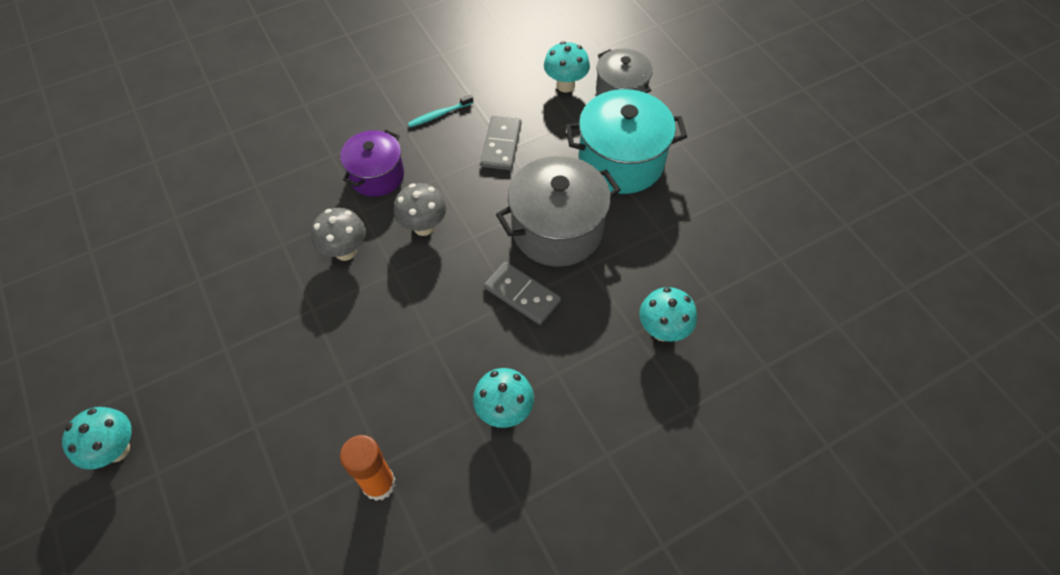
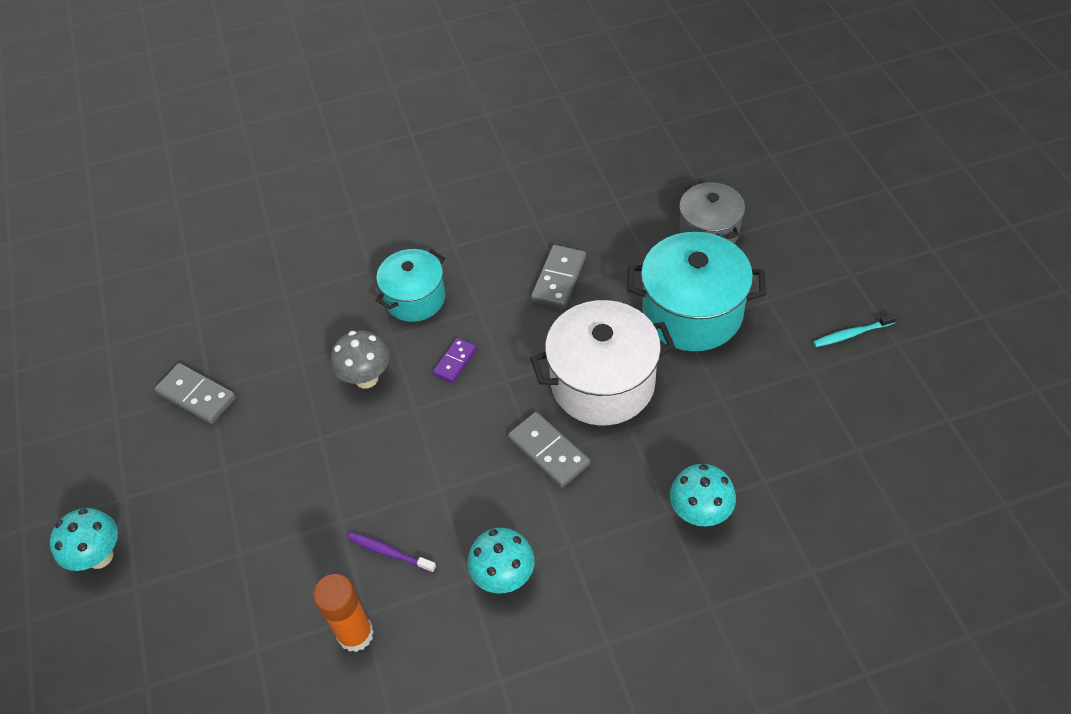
camera: 15 degrees right, 5 degrees down
purple pot [340,130,404,197] -> turquoise pot [375,249,446,322]
grey mushroom [394,183,446,236] -> purple domino [433,338,477,383]
turquoise toothbrush [408,95,473,127] -> turquoise toothbrush moved to [813,313,897,347]
grey pot [496,156,621,267] -> white pot [530,300,675,425]
turquoise mushroom [544,41,590,93] -> none
none -> grey domino [155,363,236,424]
none -> purple toothbrush [347,532,436,573]

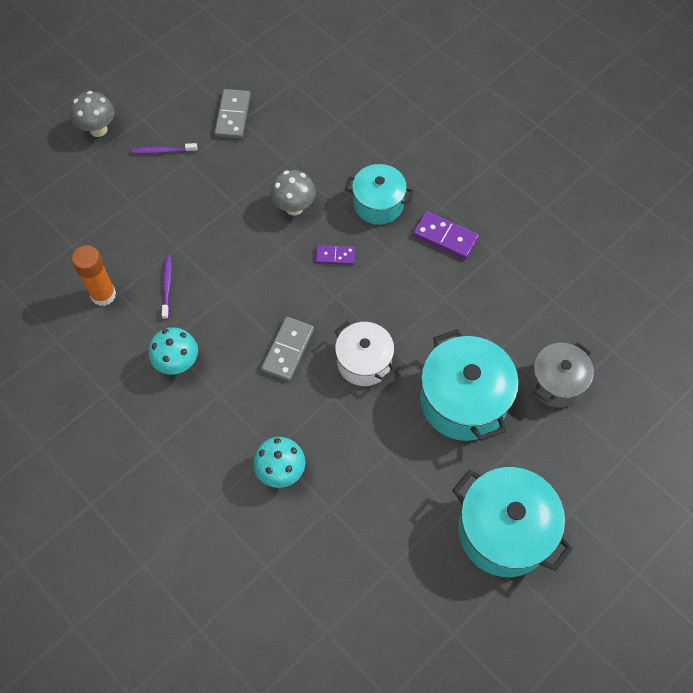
camera: 60 degrees right, 10 degrees up
turquoise mushroom [50,508,118,571] -> grey mushroom [70,91,114,137]
white pot [530,300,675,425] -> white pot [335,321,395,386], size x0.63
grey domino [531,245,586,309] -> none
turquoise toothbrush [813,313,897,347] -> turquoise pot [452,467,573,577]
none -> purple toothbrush [131,143,197,154]
none -> purple domino [413,211,479,259]

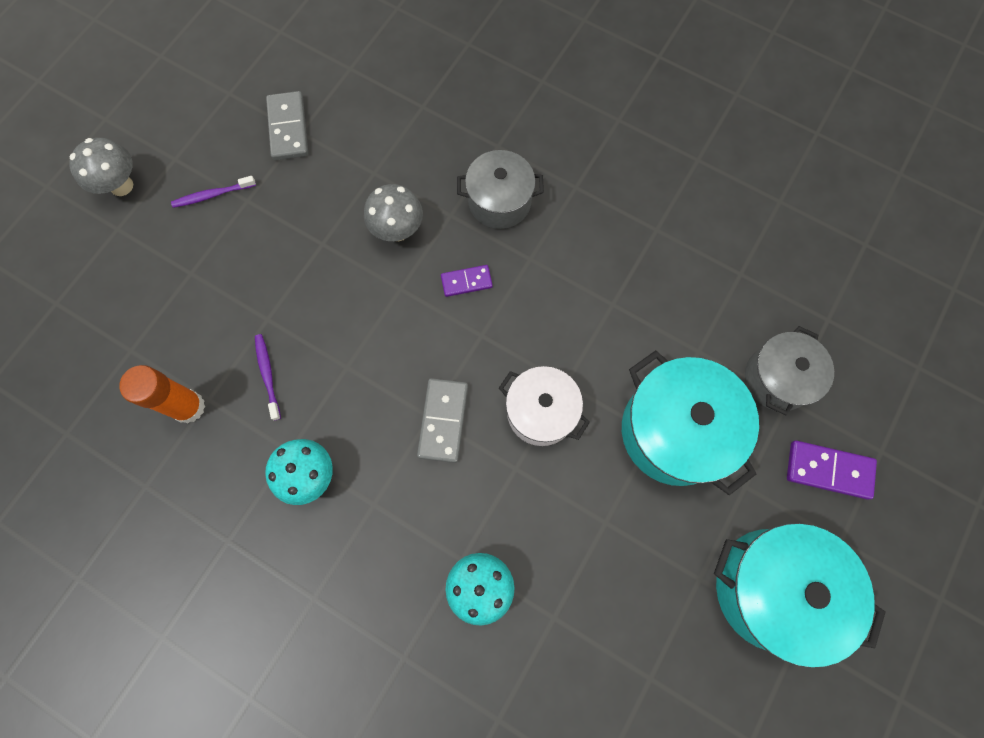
camera: 15 degrees left, 10 degrees up
turquoise pot [345,164,414,225] -> grey pot [457,150,544,229]
purple domino [413,211,479,259] -> purple domino moved to [787,440,877,500]

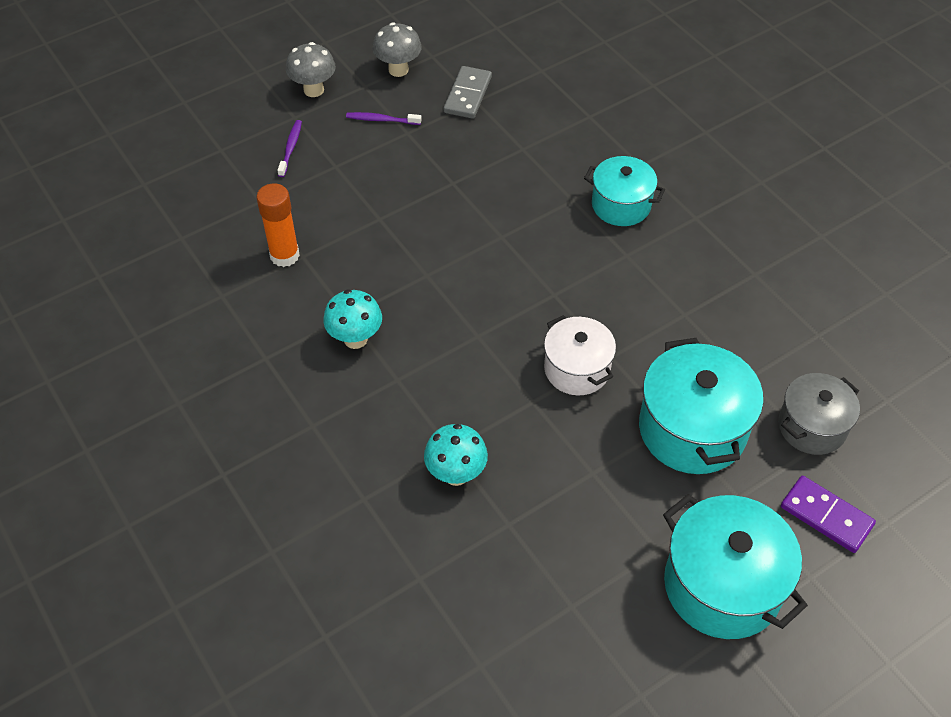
camera: 25 degrees right, 20 degrees down
purple toothbrush [255,334,281,421] -> purple toothbrush moved to [277,120,302,177]
grey mushroom [364,184,423,241] -> grey mushroom moved to [373,22,422,77]
grey domino [417,378,468,463] -> none
purple domino [441,265,493,297] -> none
grey pot [457,150,544,229] -> turquoise pot [584,156,665,226]

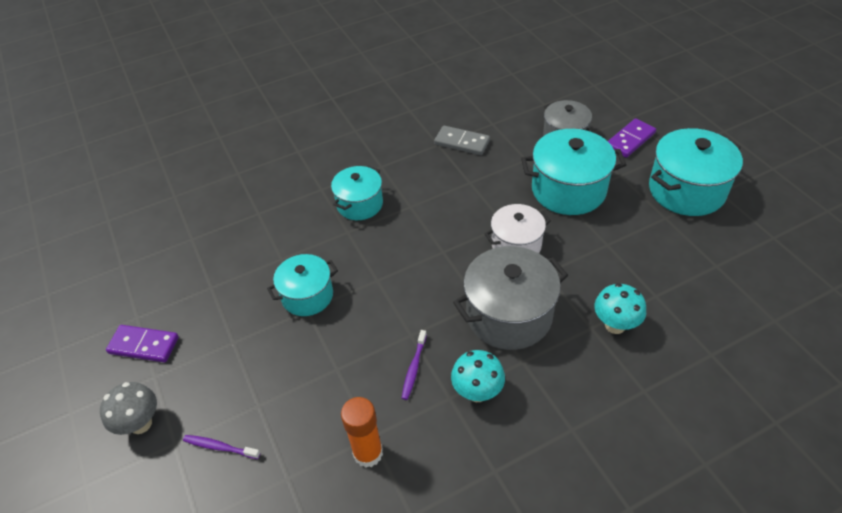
camera: 80 degrees left, 5 degrees down
purple toothbrush [346,112,422,125] -> purple toothbrush moved to [402,330,427,400]
grey mushroom [373,22,422,77] -> purple domino [106,325,179,362]
grey domino [444,66,492,119] -> grey domino moved to [434,126,490,155]
none -> turquoise pot [267,254,338,316]
none -> grey pot [453,246,568,350]

